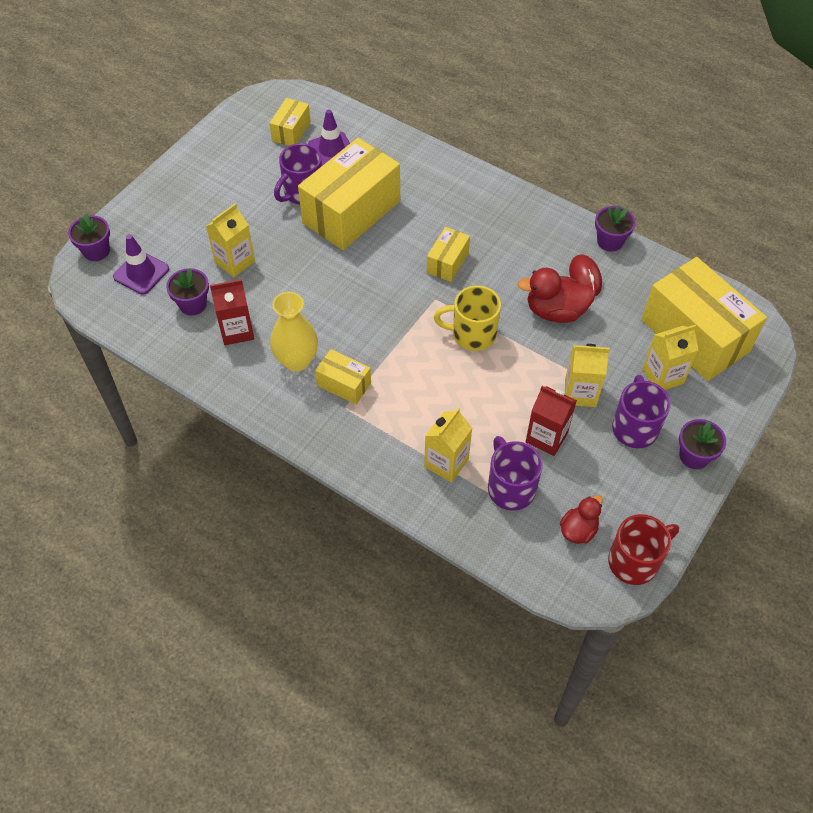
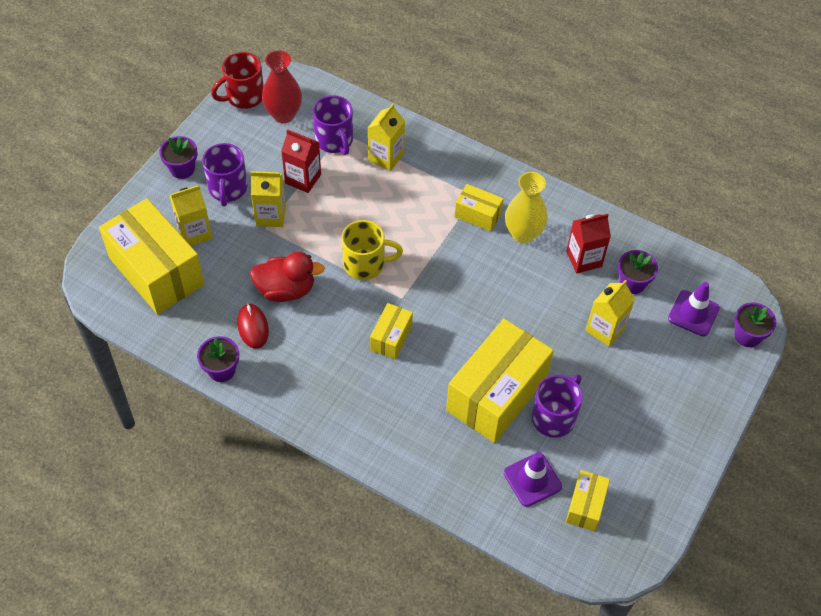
camera: 175 degrees right, 0 degrees up
red duck [560,495,603,544] -> red vase [262,50,302,123]

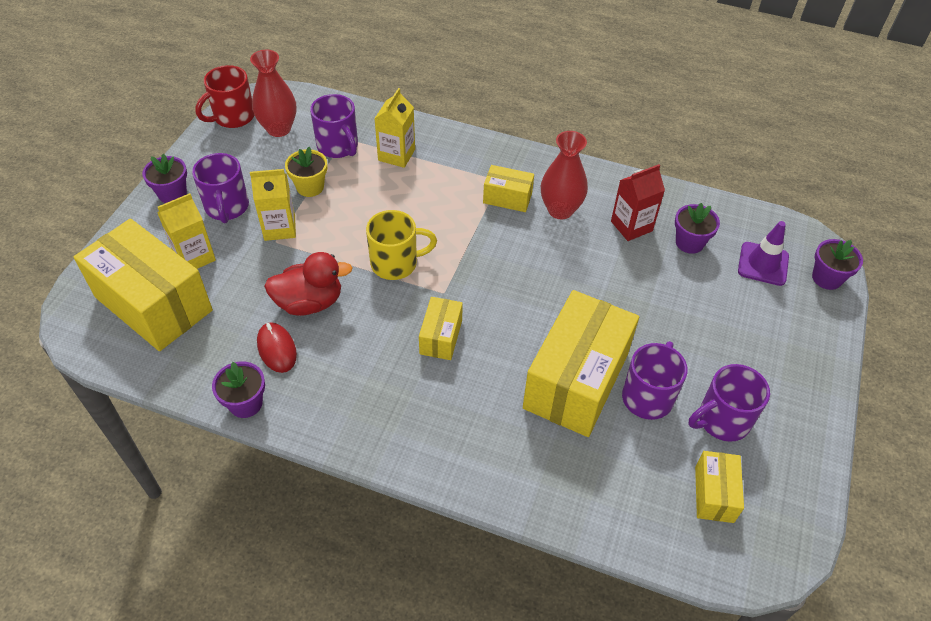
camera: 10 degrees left, 5 degrees down
red carton [281,129,321,193] -> yellow flower pot [285,146,327,197]
purple traffic cone [504,452,562,507] -> none
yellow vase [505,172,548,243] -> red vase [541,131,588,219]
yellow carton [586,280,635,347] -> none
none -> purple mug [688,364,770,442]

